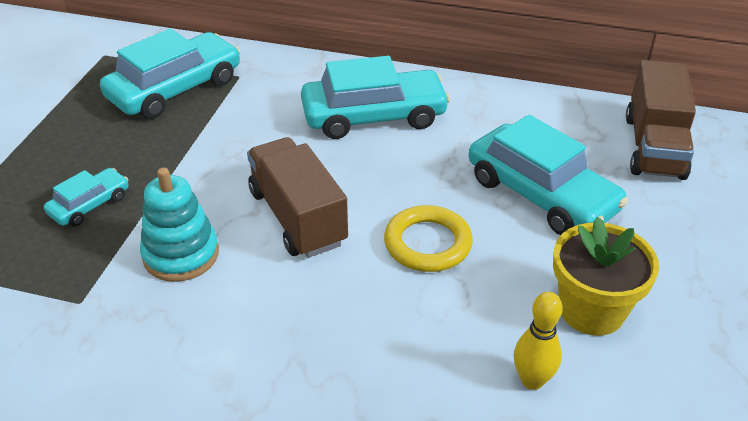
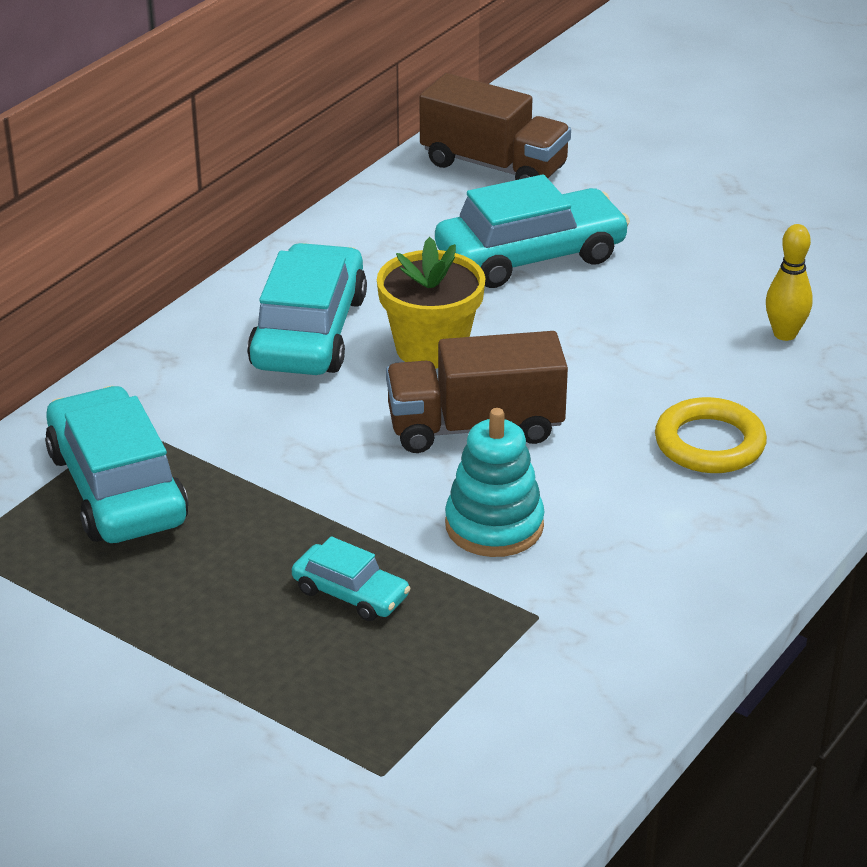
camera: 70 degrees left, 5 degrees down
turquoise car [44,168,129,227] -> turquoise car turned 150 degrees clockwise [292,536,411,621]
yellow ring [384,205,473,272] -> yellow ring moved to [655,397,767,473]
yellow flower pot [553,217,659,336] -> yellow flower pot moved to [377,237,486,369]

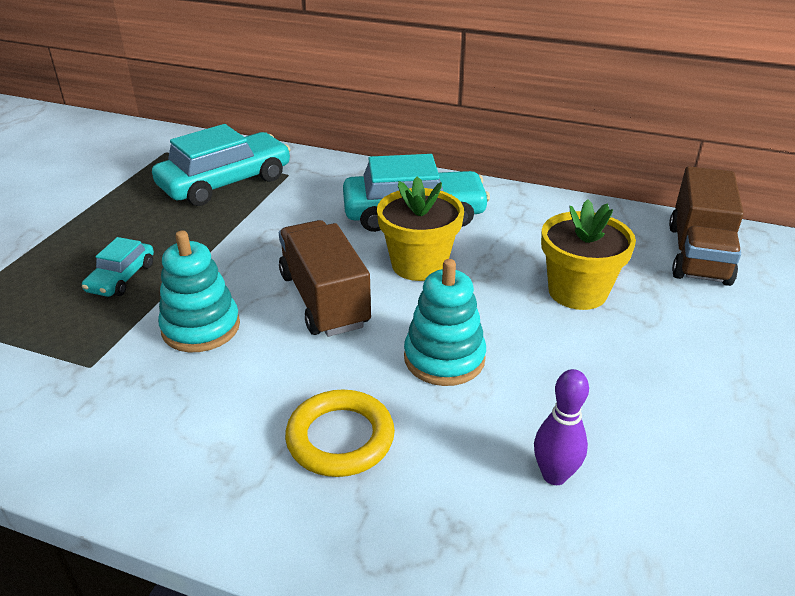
camera: 75 degrees right, 0 degrees up
turquoise car [435,174,630,288] -> yellow flower pot [541,199,636,310]
yellow bowling pin [766,224,813,341] -> purple bowling pin [534,369,589,485]
none -> turquoise stacking toy [404,259,486,386]

